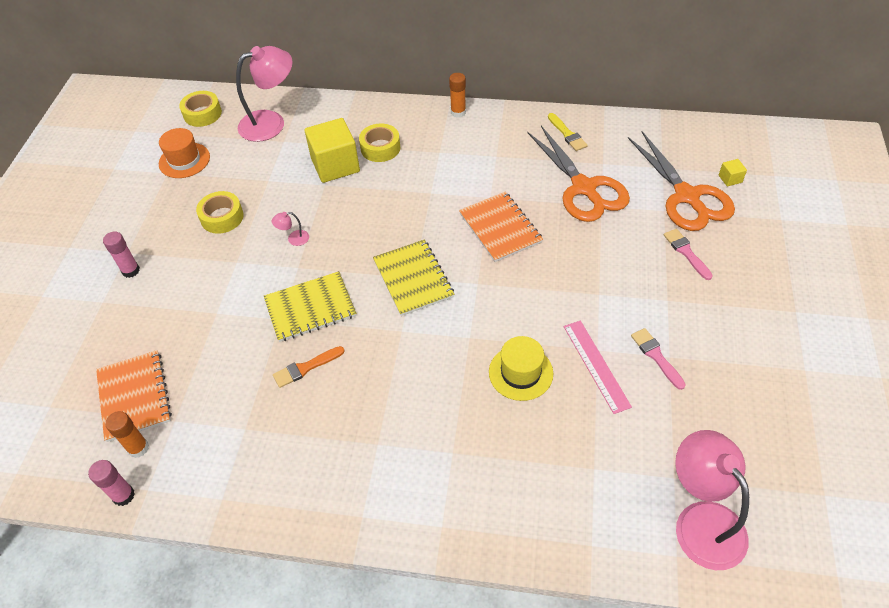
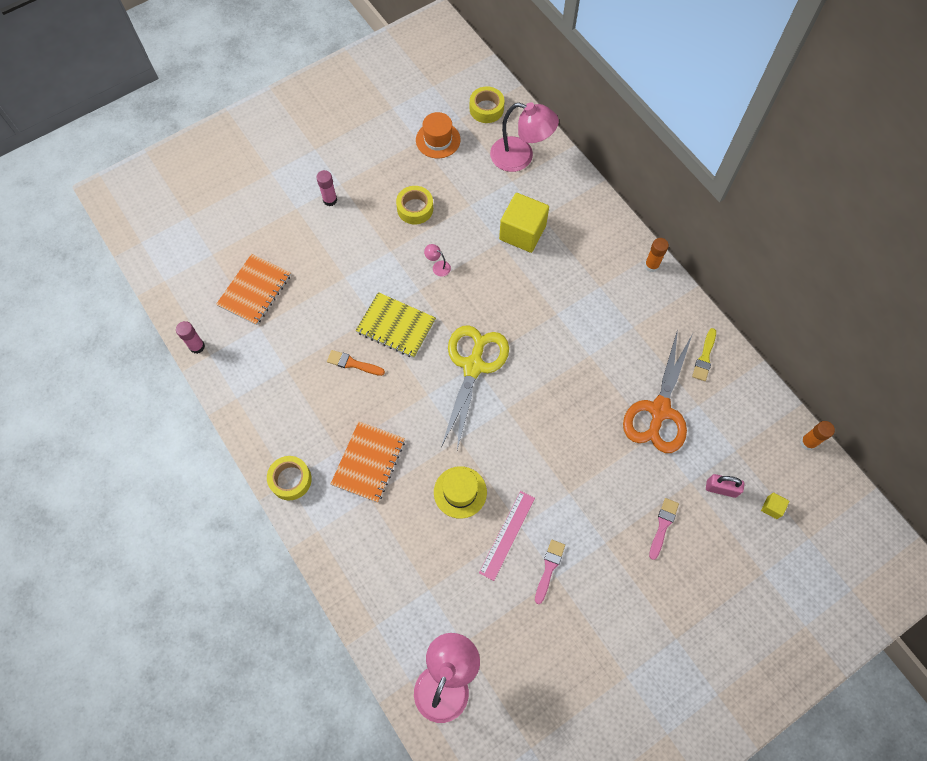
camera: 45 degrees right, 15 degrees up
orange glue stick [106,411,149,458] -> orange glue stick moved to [800,421,835,450]
yellow tape [359,123,400,162] -> yellow tape moved to [267,456,312,500]
yellow notebook [373,240,454,316] -> yellow scissors [441,325,509,450]
orange notebook [459,192,543,262] -> orange notebook moved to [331,421,405,503]
orange scissors [628,131,735,231] -> pink padlock [706,474,745,498]

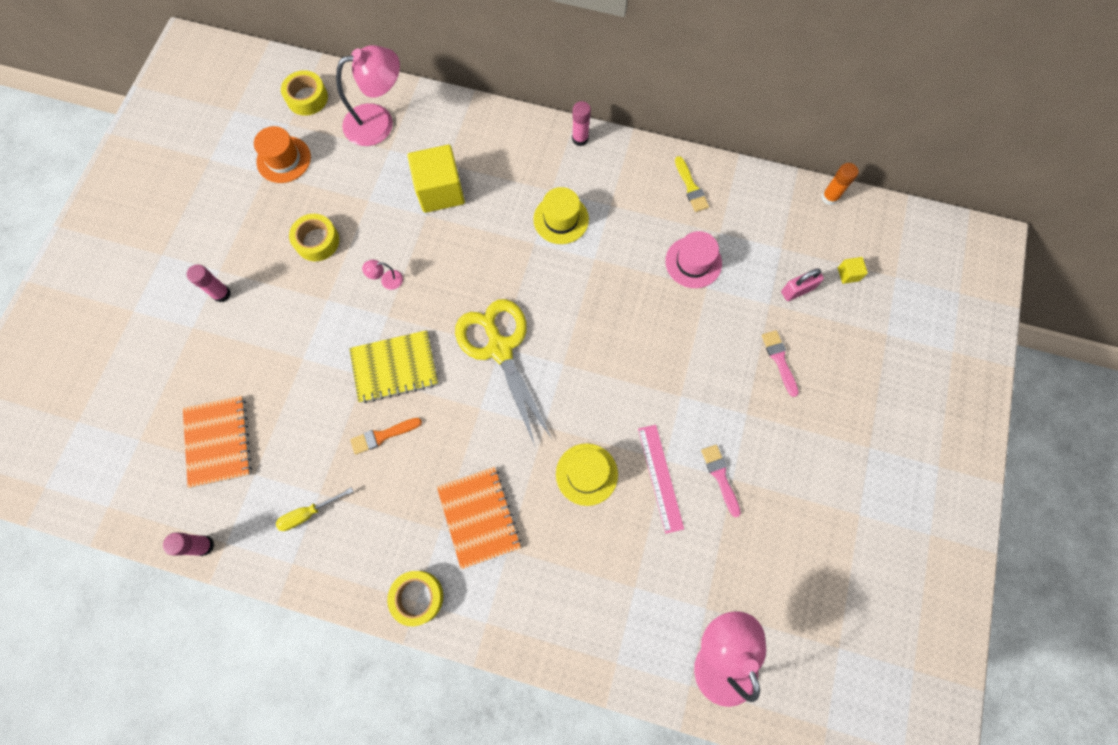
camera: 40 degrees left, 5 degrees up
orange scissors [623,329,692,453] -> pink hat [665,231,722,288]
orange glue stick [644,238,669,272] -> pink glue stick [572,101,591,146]
none -> yellow screwdriver [276,487,353,531]
none -> yellow hat [533,187,589,244]

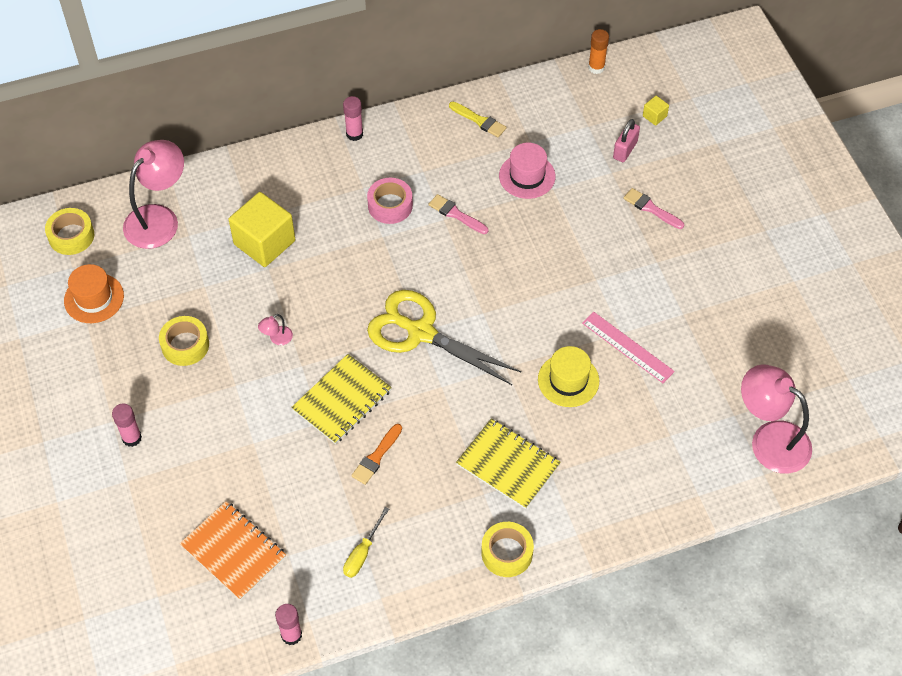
camera: 35 degrees left, 15 degrees down
orange notebook [437,467,521,569] -> yellow notebook [456,418,561,509]
yellow hat [533,187,589,244] -> pink tape [367,178,413,224]
pink brush [701,445,741,517] -> pink brush moved to [429,194,488,234]

